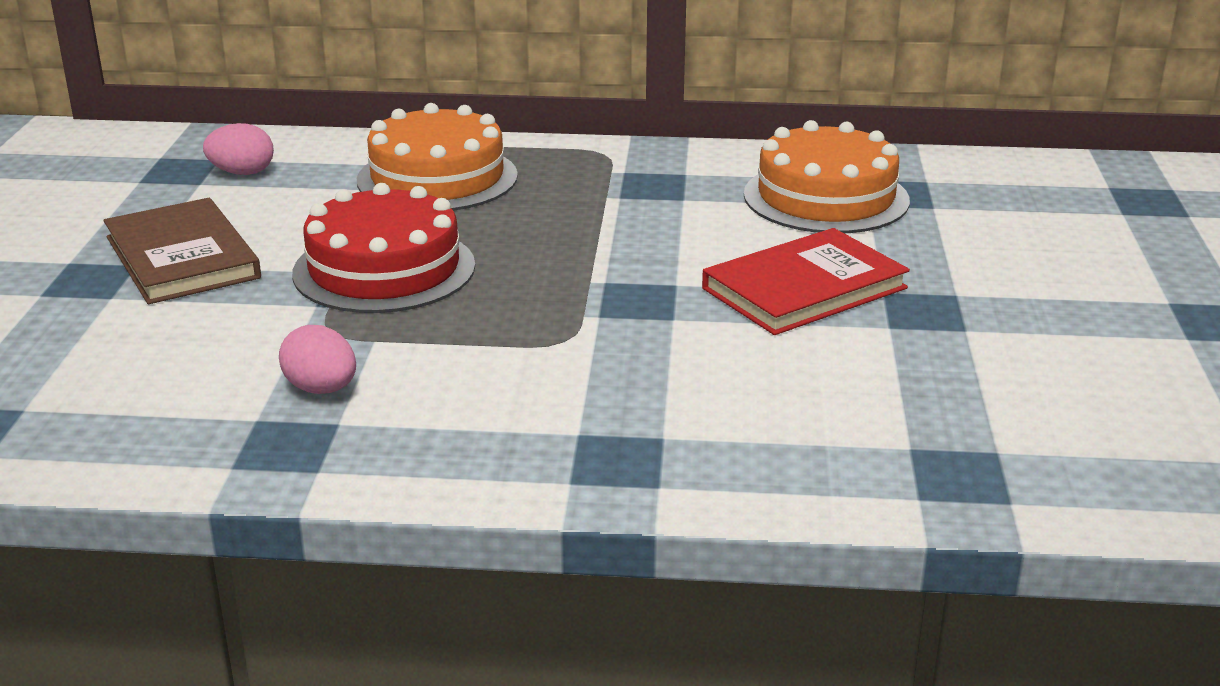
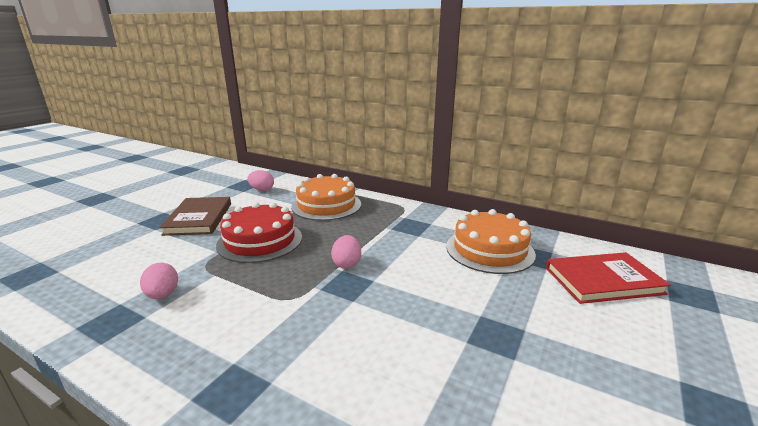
camera: 25 degrees right, 5 degrees down
red book [702,228,910,335] -> red book moved to [546,252,671,304]
none -> pink egg [331,235,361,269]

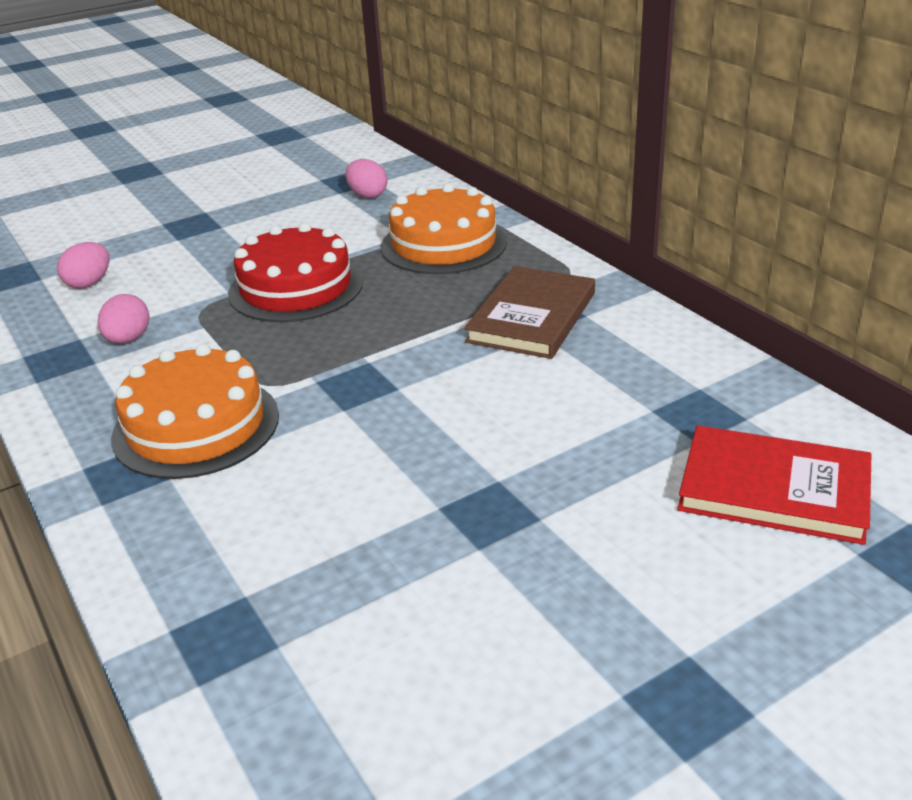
camera: 30 degrees right, 10 degrees up
brown book [159,197,231,236] -> brown book moved to [464,266,595,359]
pink egg [331,235,361,269] -> pink egg moved to [57,242,110,289]
orange cake [446,209,536,274] -> orange cake moved to [111,344,279,479]

